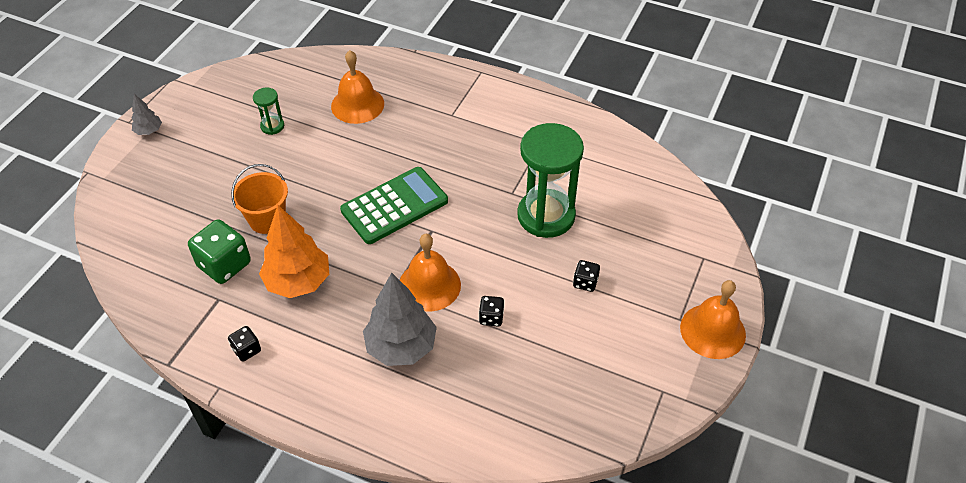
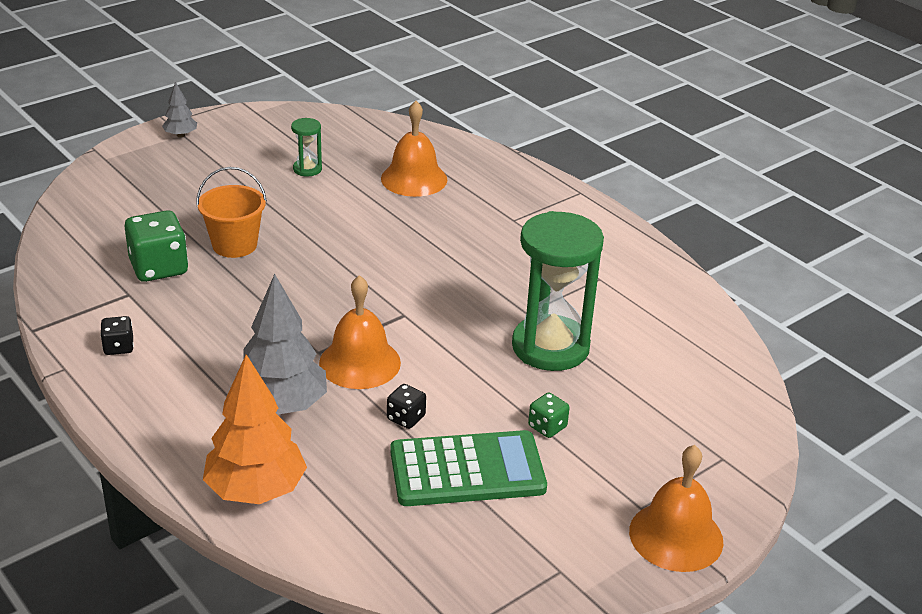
camera: 25 degrees right, 15 degrees down
orange tree [259,205,329,298] -> orange tree moved to [203,354,307,504]
green calculator [340,167,448,244] -> green calculator moved to [390,430,547,506]
black dice [573,260,600,292] -> green dice [528,393,570,438]

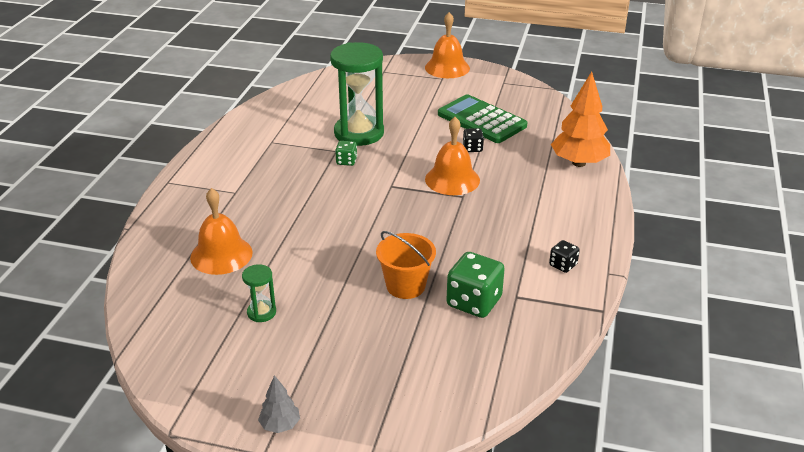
camera: 125 degrees left, 0 degrees up
grey tree [243,274,327,415] -> none
green dice [528,393,570,438] -> green dice moved to [335,141,357,166]

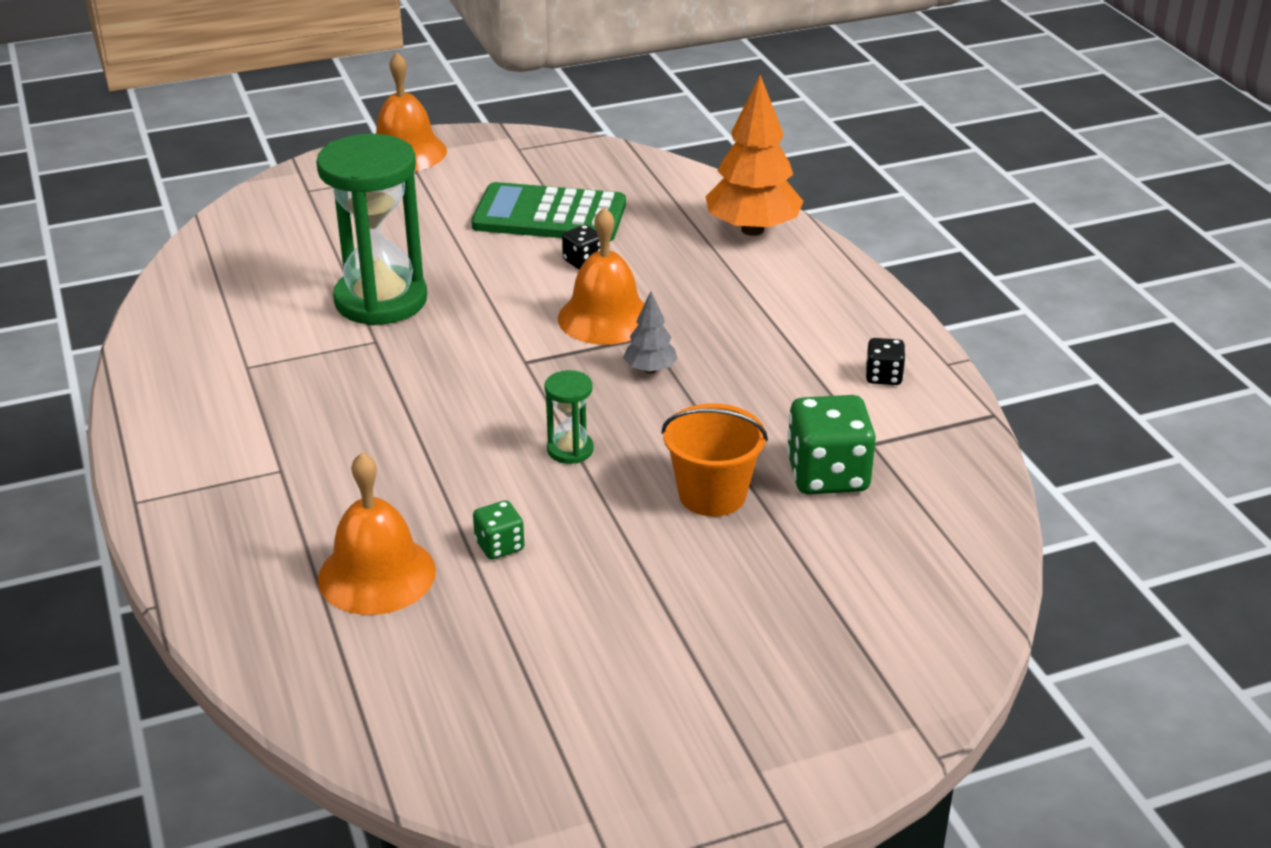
camera: 35 degrees left, 0 degrees up
green hourglass [242,264,276,322] -> green hourglass moved to [544,370,594,464]
grey tree [258,375,300,433] -> grey tree moved to [623,291,678,373]
green dice [335,141,357,166] -> green dice moved to [473,500,524,560]

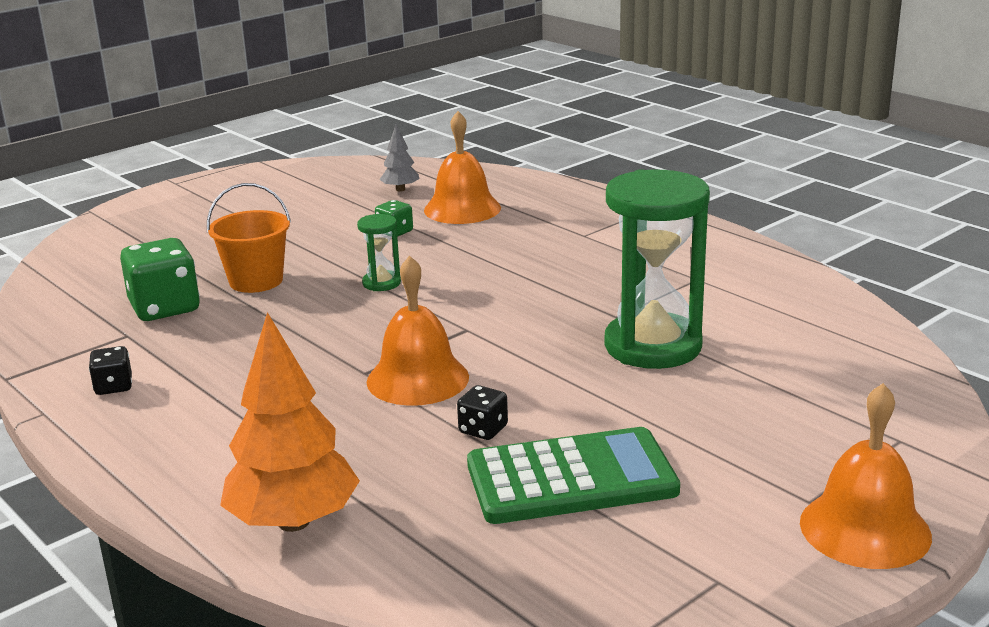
camera: 160 degrees right, 10 degrees down
grey tree [623,291,678,373] -> grey tree moved to [379,124,420,192]

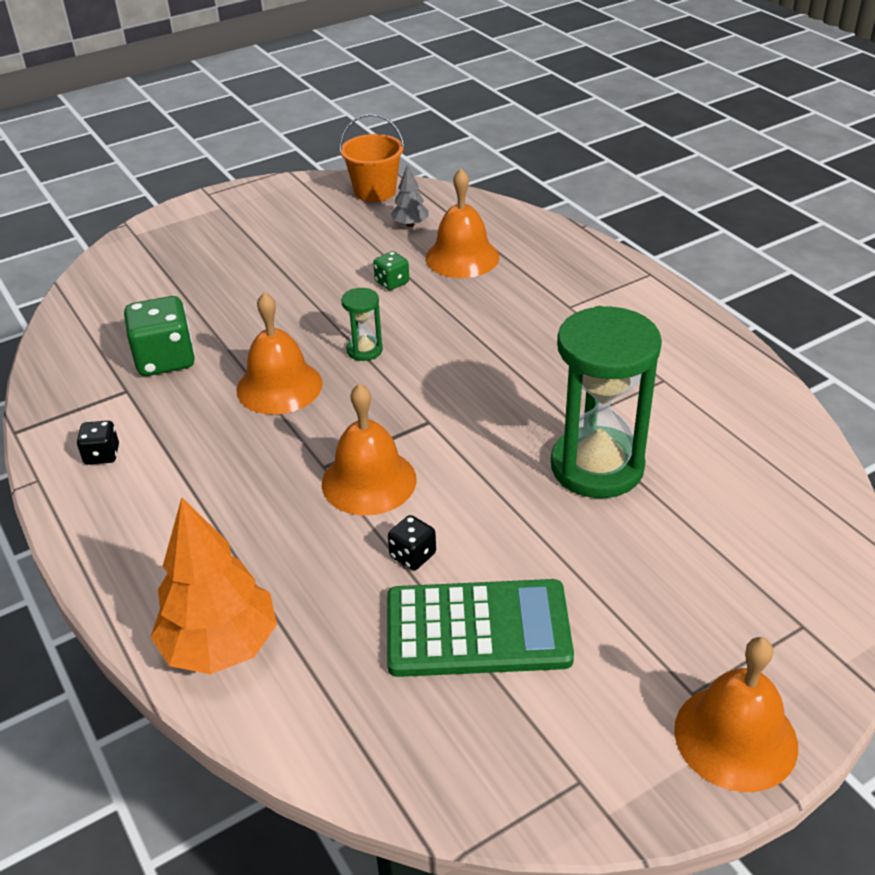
camera: 10 degrees right, 15 degrees up
orange bucket [207,183,291,293] -> orange bucket moved to [339,114,405,202]
none -> orange bell [237,292,322,415]

